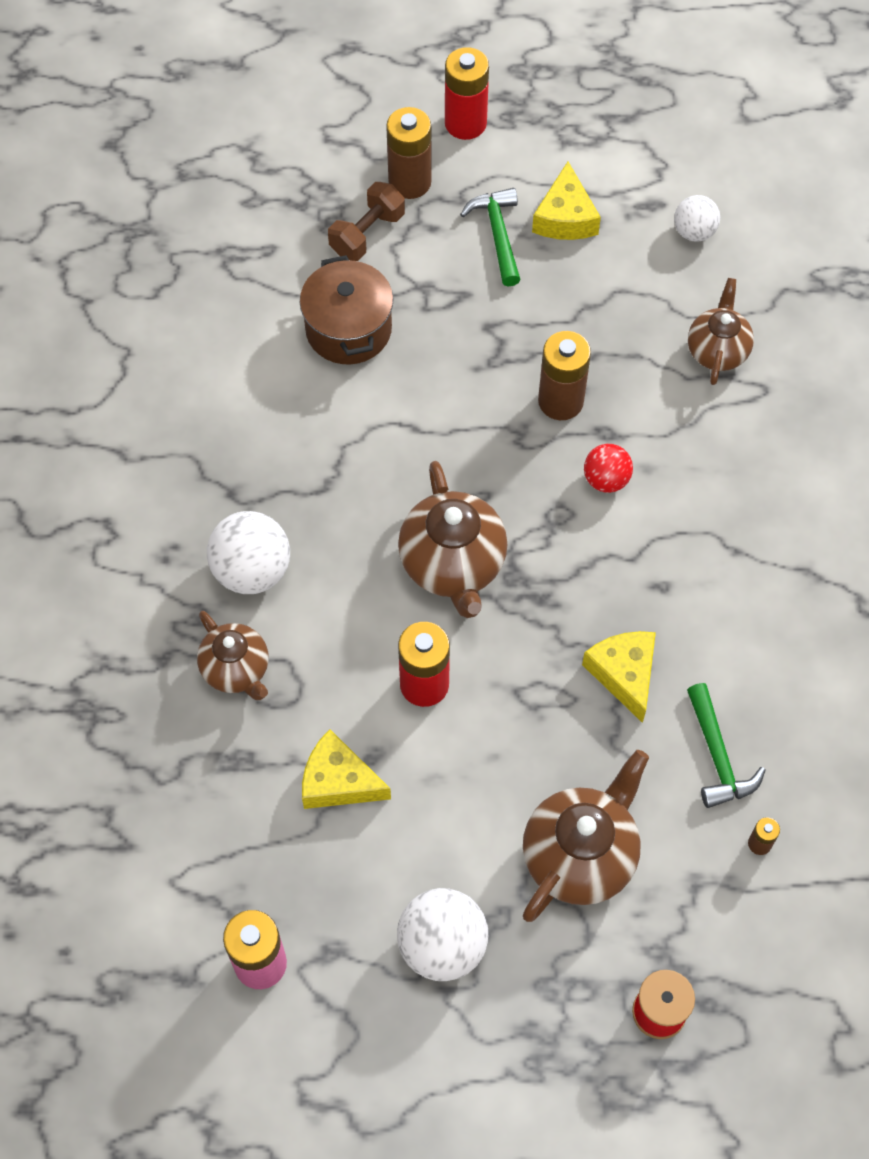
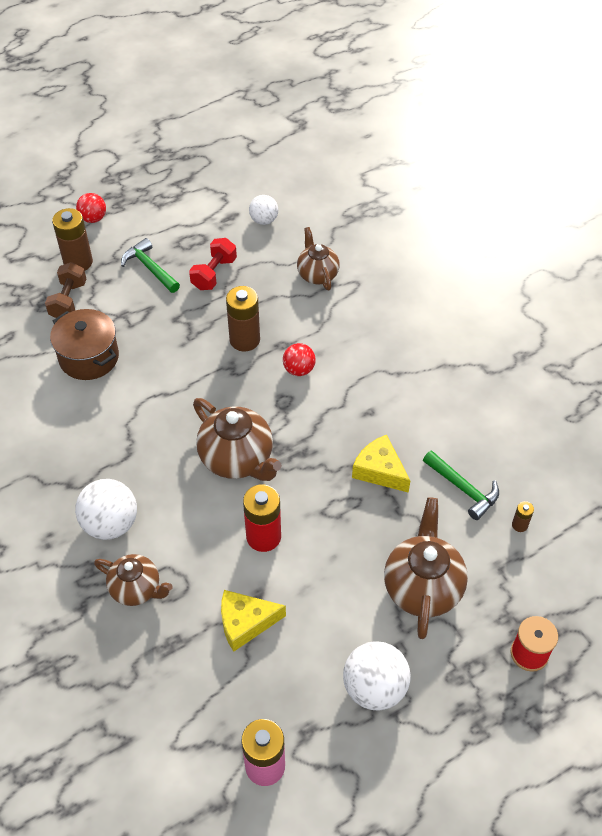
camera: 30 degrees left, 10 degrees down
red battery [445,47,489,140] -> red ball [76,193,106,223]
yellow cheese [532,162,601,240] -> none
none -> red dumbbell [189,238,237,290]

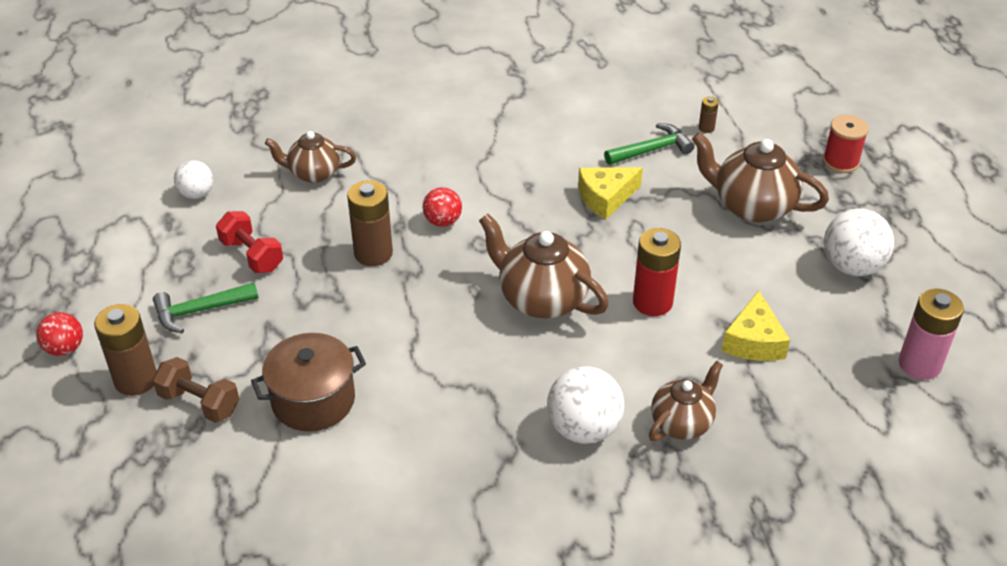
camera: 70 degrees left, 10 degrees down
brown teapot [193,398,282,481] -> brown teapot turned 120 degrees counterclockwise [479,214,609,318]

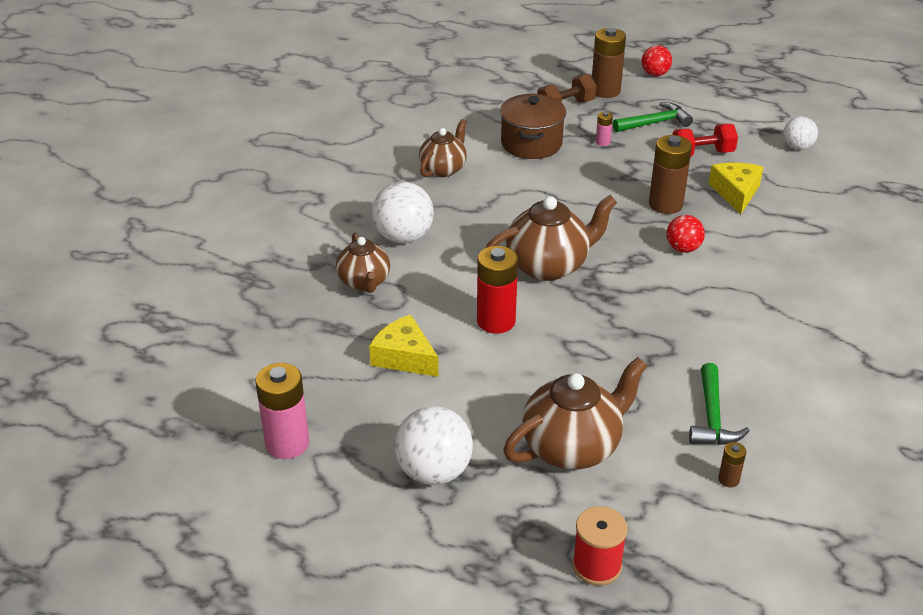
camera: 120 degrees right, 5 degrees down
green hammer [153,282,258,333] -> green hammer turned 60 degrees clockwise [613,102,693,132]
brown teapot [265,131,356,183] -> brown teapot moved to [419,119,467,177]
yellow cheese [578,167,643,219] -> yellow cheese moved to [709,162,763,214]
none -> pink battery [596,112,613,146]

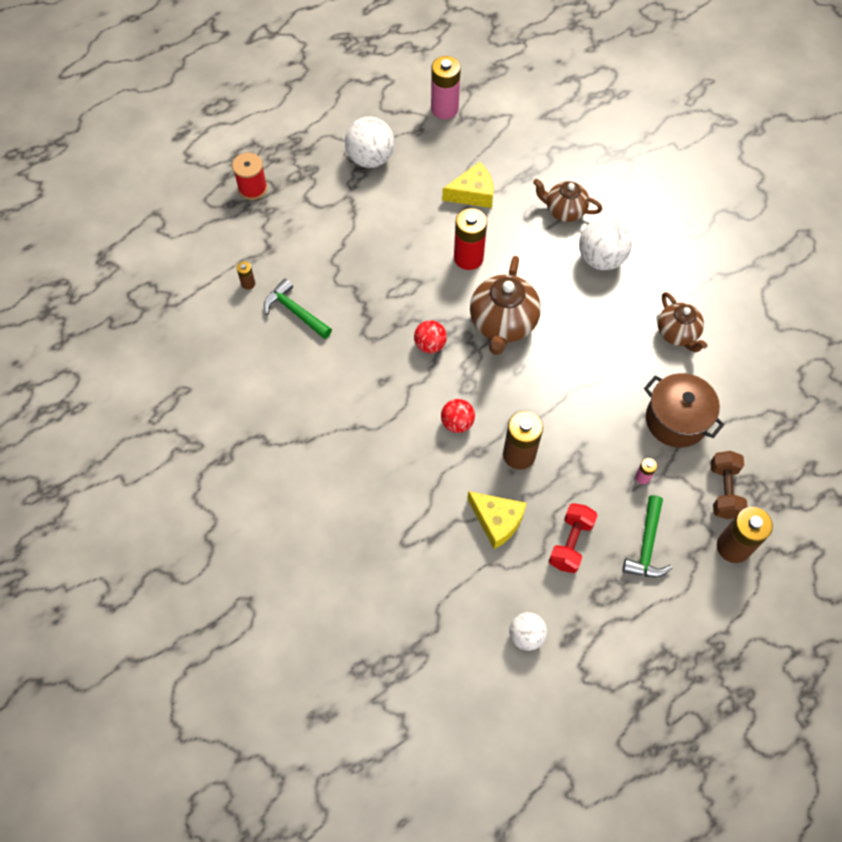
camera: 125 degrees right, 25 degrees up
brown teapot [503,357,647,469] -> none
red ball [641,45,672,76] -> red ball moved to [414,320,447,353]

